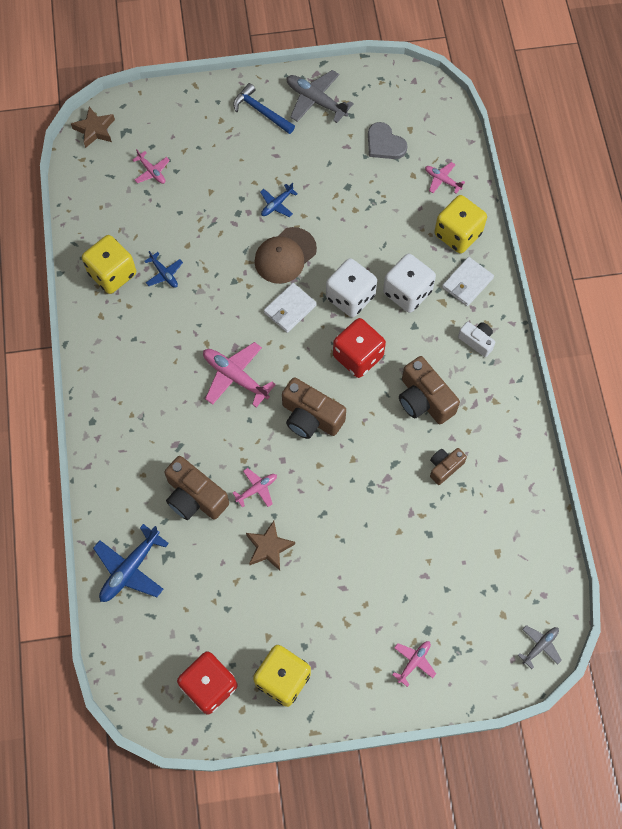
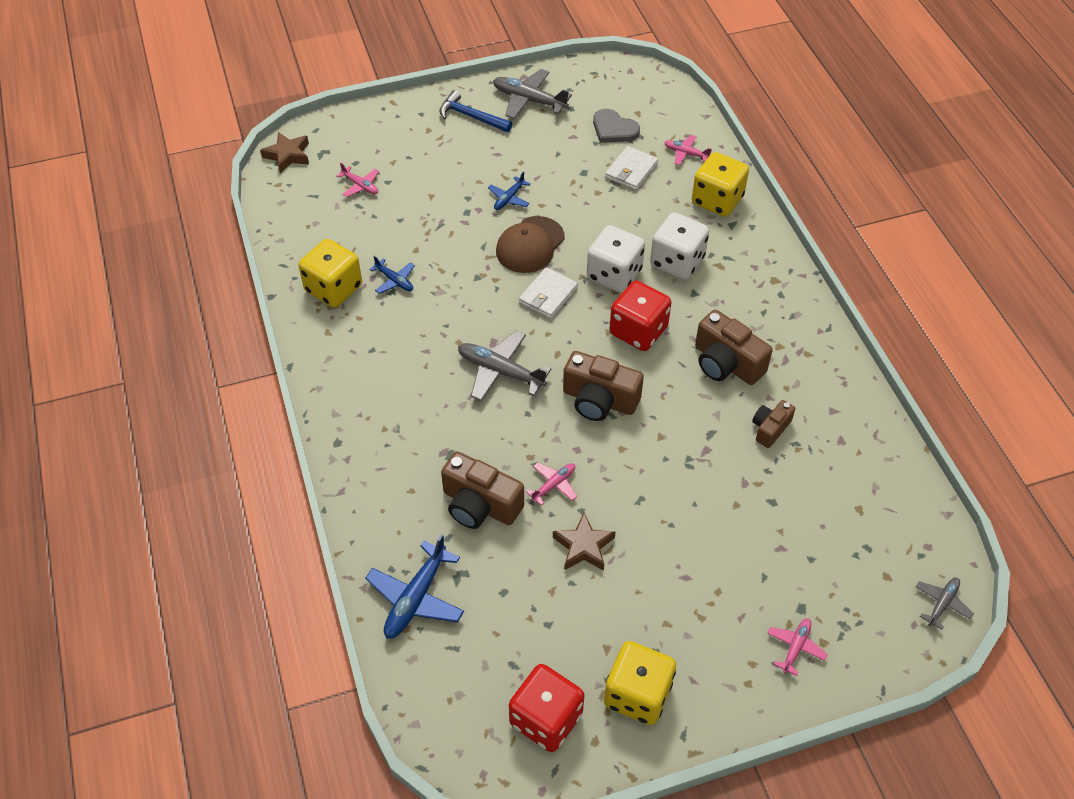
camera: 10 degrees left, 15 degrees down
pink plane [203,342,276,407] -> grey plane [458,331,551,401]
white wallet [442,257,494,306] -> white wallet moved to [605,146,658,191]
white camera [458,322,495,357] -> none

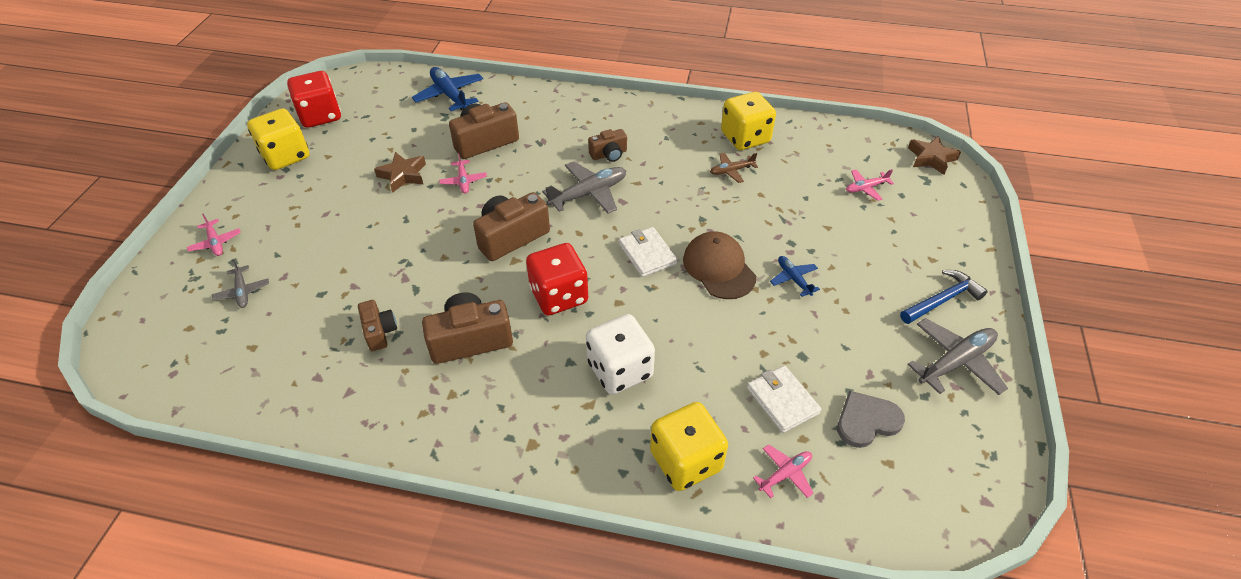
camera: 120 degrees right, 5 degrees down
blue plane [369,256,415,294] -> brown plane [710,153,758,183]
white dice [587,225,645,293] -> none
grey plane [916,577,974,630] -> grey plane moved to [212,259,269,308]
none -> brown camera [588,129,627,162]

